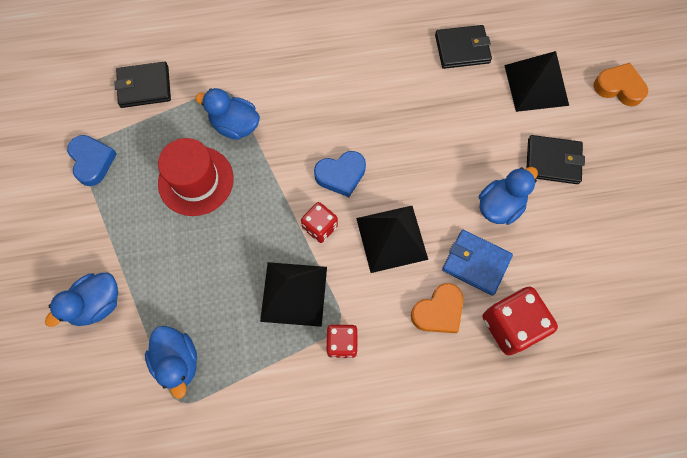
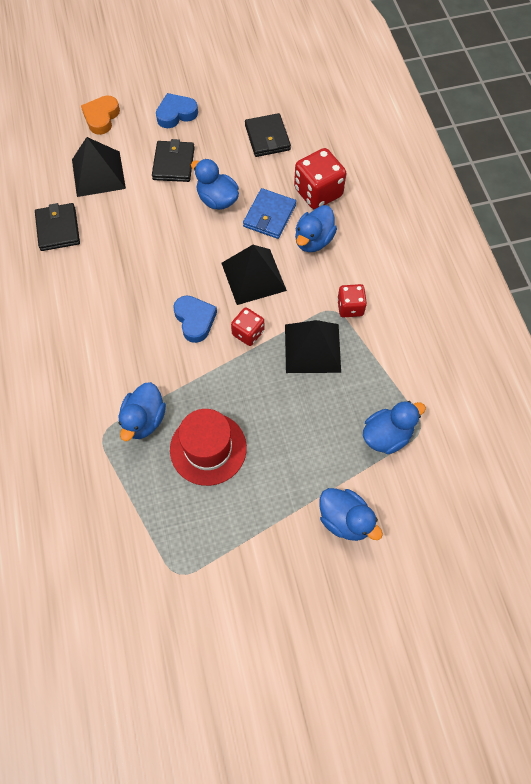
camera: 95 degrees left, 5 degrees down
blue heart [67,135,117,186] -> blue heart moved to [156,93,198,128]
black wallet [114,62,171,108] -> black wallet moved to [245,113,291,157]
orange heart [411,283,463,333] -> blue duck [295,205,337,252]

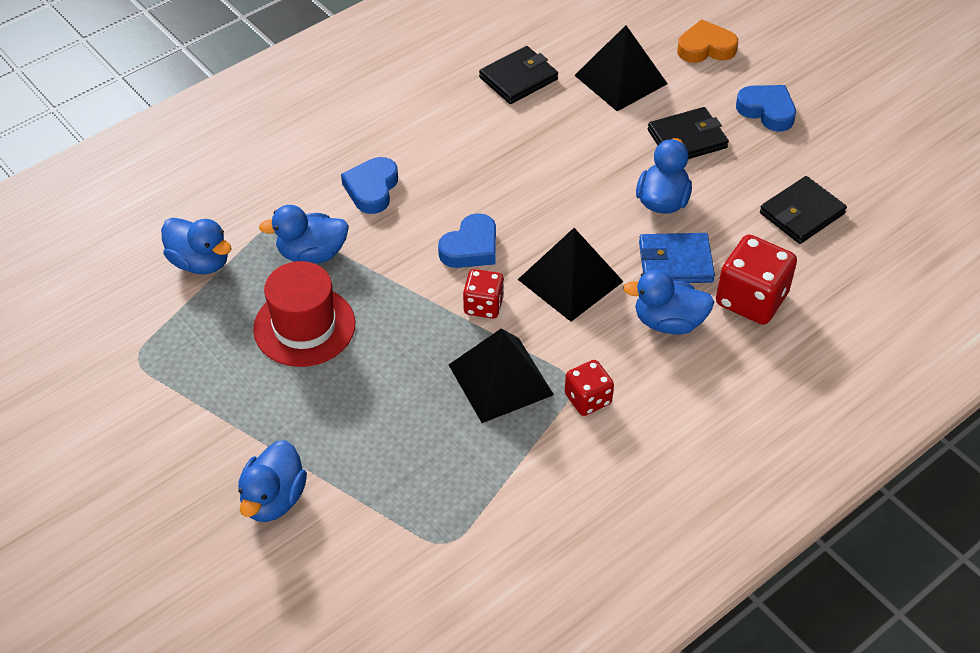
camera: 65 degrees right, 15 degrees down
blue duck [363,401,426,454] -> blue duck moved to [161,218,232,274]
none -> blue heart [341,157,398,214]

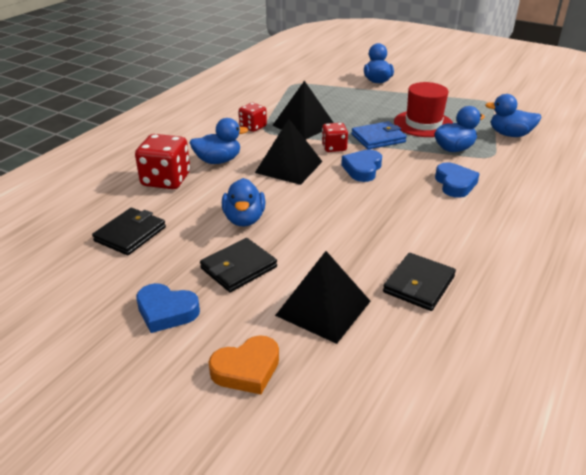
camera: 160 degrees right, 15 degrees down
blue wallet [639,233,715,283] -> blue wallet moved to [351,121,407,150]

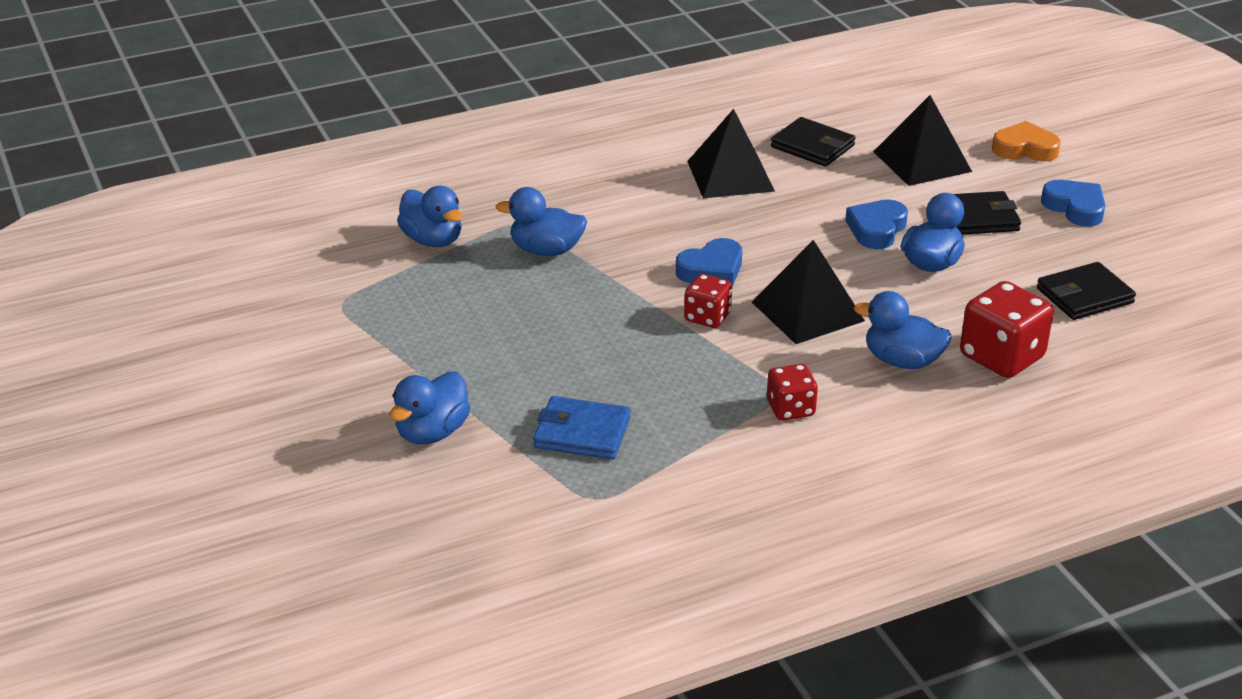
camera: 145 degrees left, 0 degrees up
black pyramid [272,81,334,140] -> black pyramid moved to [687,109,775,198]
blue wallet [351,121,407,150] -> blue wallet moved to [533,396,630,460]
black wallet [383,253,456,311] -> black wallet turned 60 degrees clockwise [771,117,855,167]
red hat [394,82,453,137] -> none
blue heart [435,162,480,198] -> blue heart moved to [846,200,908,249]

